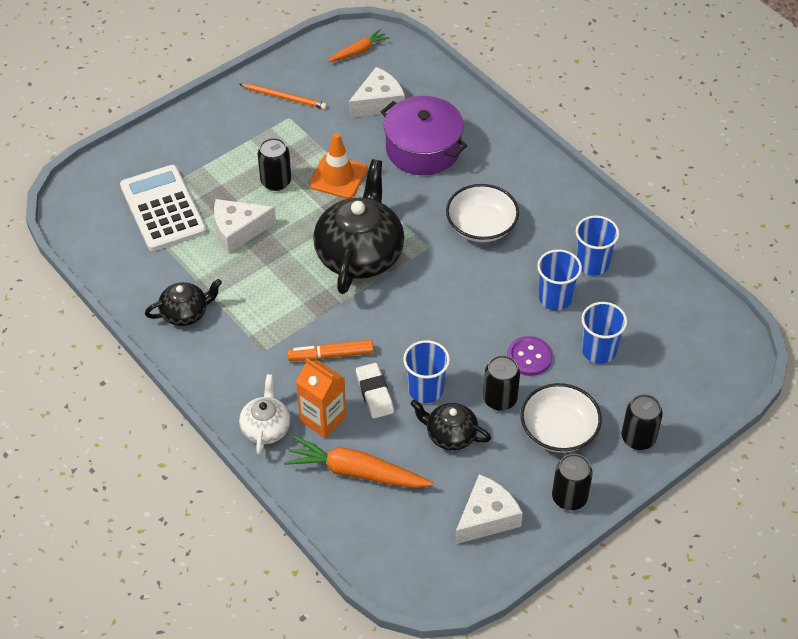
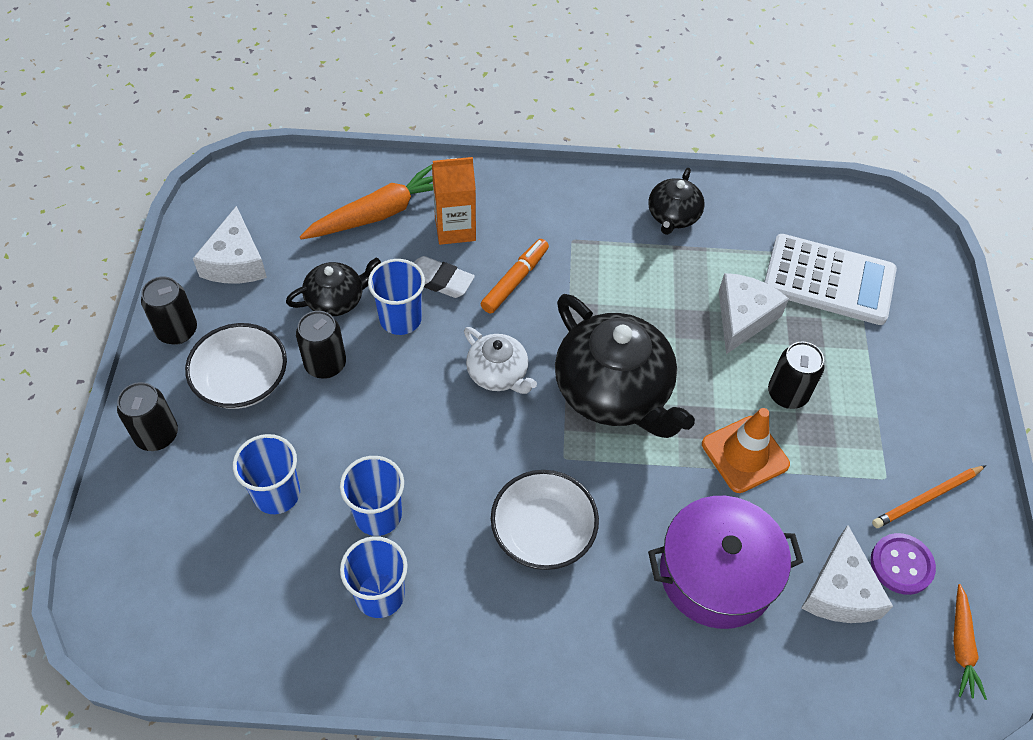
camera: 130 degrees right, 5 degrees up
white teapot [239,374,290,455] -> white teapot moved to [464,327,537,394]
purple button [507,336,552,376] -> purple button moved to [871,533,936,595]

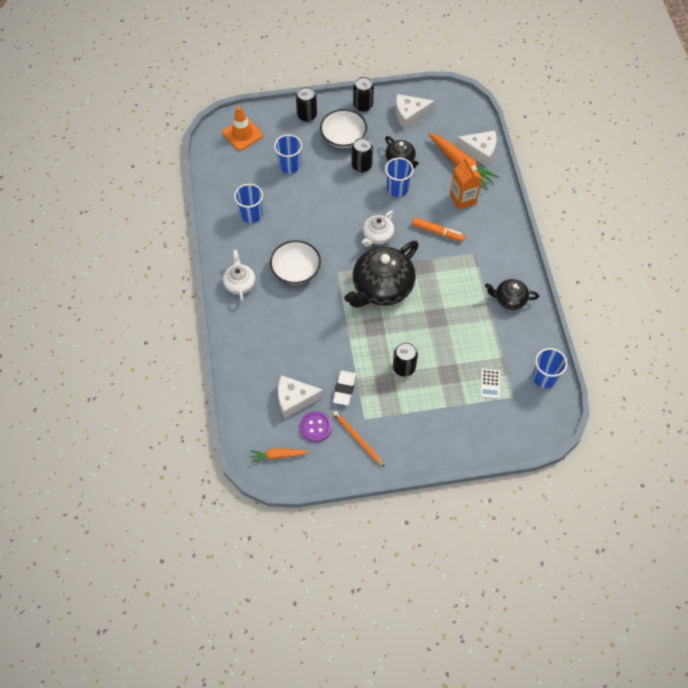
camera: 80 degrees right, 5 degrees up
blue cup [340,456,404,536] -> blue cup moved to [533,348,567,388]
white eraser [414,256,475,298] -> white eraser moved to [333,370,356,405]
purple pot [648,496,803,629] -> none
orange traffic cone [702,408,790,493] -> orange traffic cone moved to [222,106,263,151]
white cheese [719,273,789,354] -> white cheese moved to [456,131,496,167]
white calculator [764,234,897,325] -> white calculator [480,368,501,399], size x0.43
none -> white teapot [223,250,255,302]

